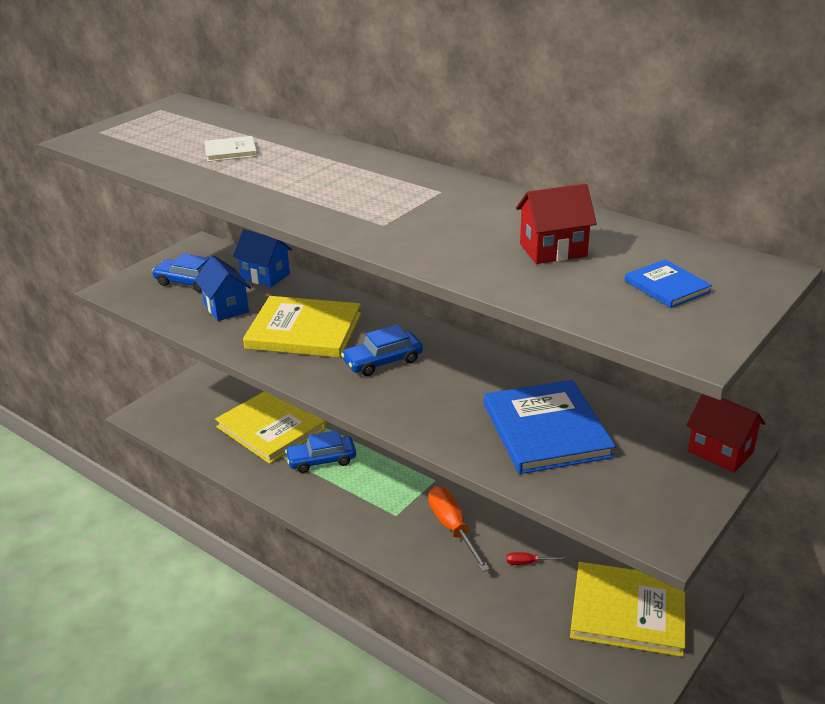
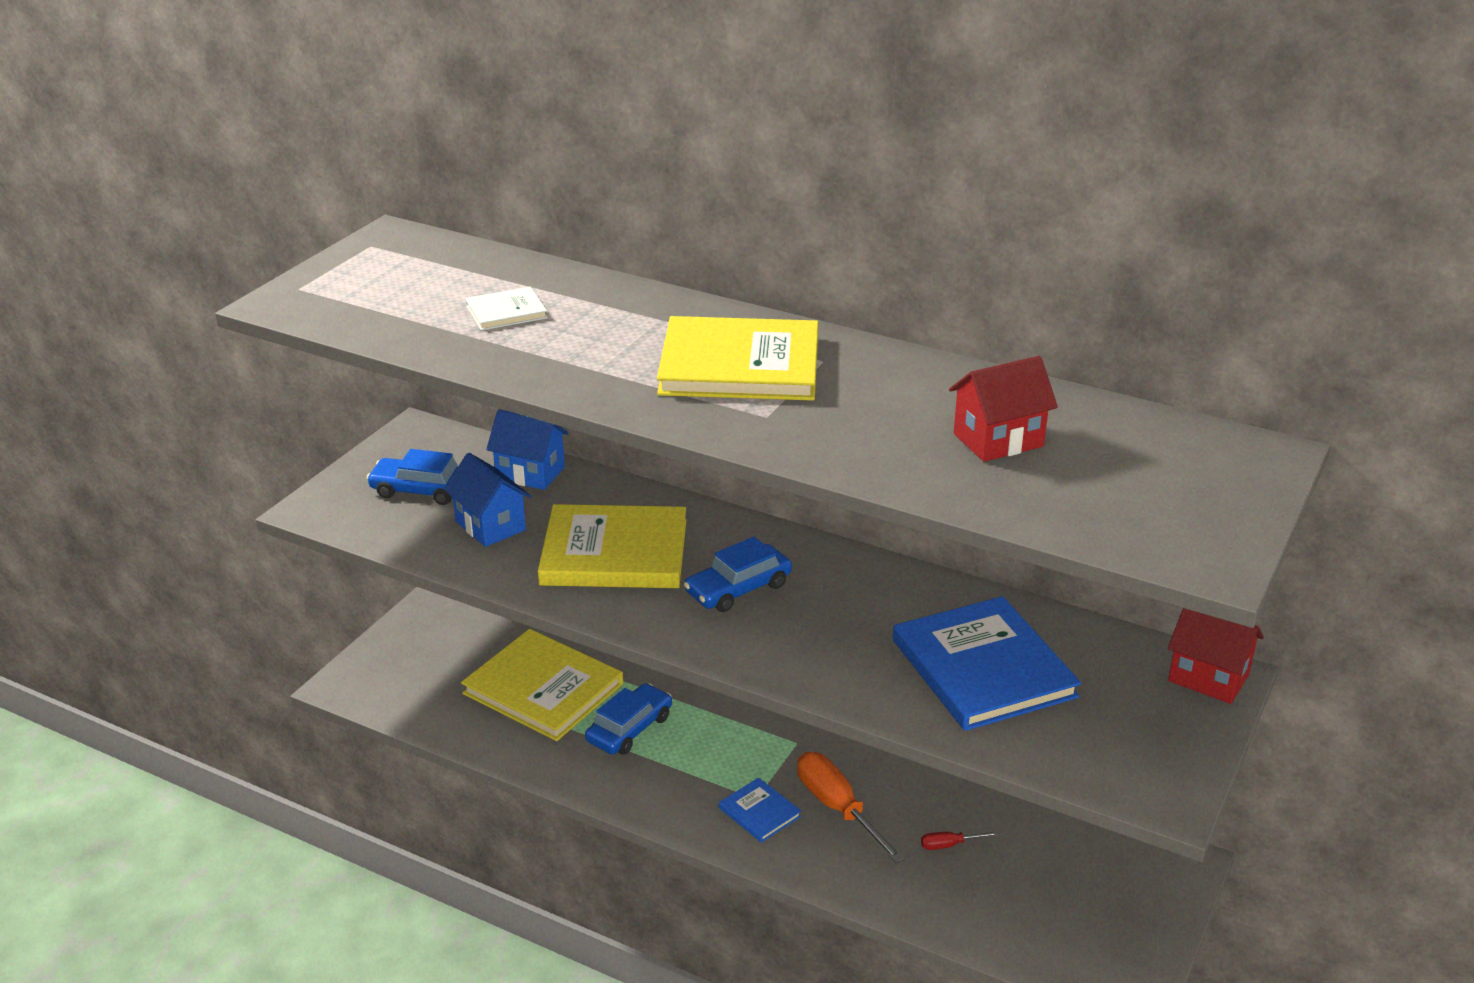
camera: 10 degrees left, 0 degrees up
blue car [285,430,356,473] -> blue car turned 150 degrees clockwise [585,683,672,755]
yellow book [570,562,686,657] -> yellow book moved to [657,316,818,401]
blue book [625,259,712,308] -> blue book moved to [719,778,801,843]

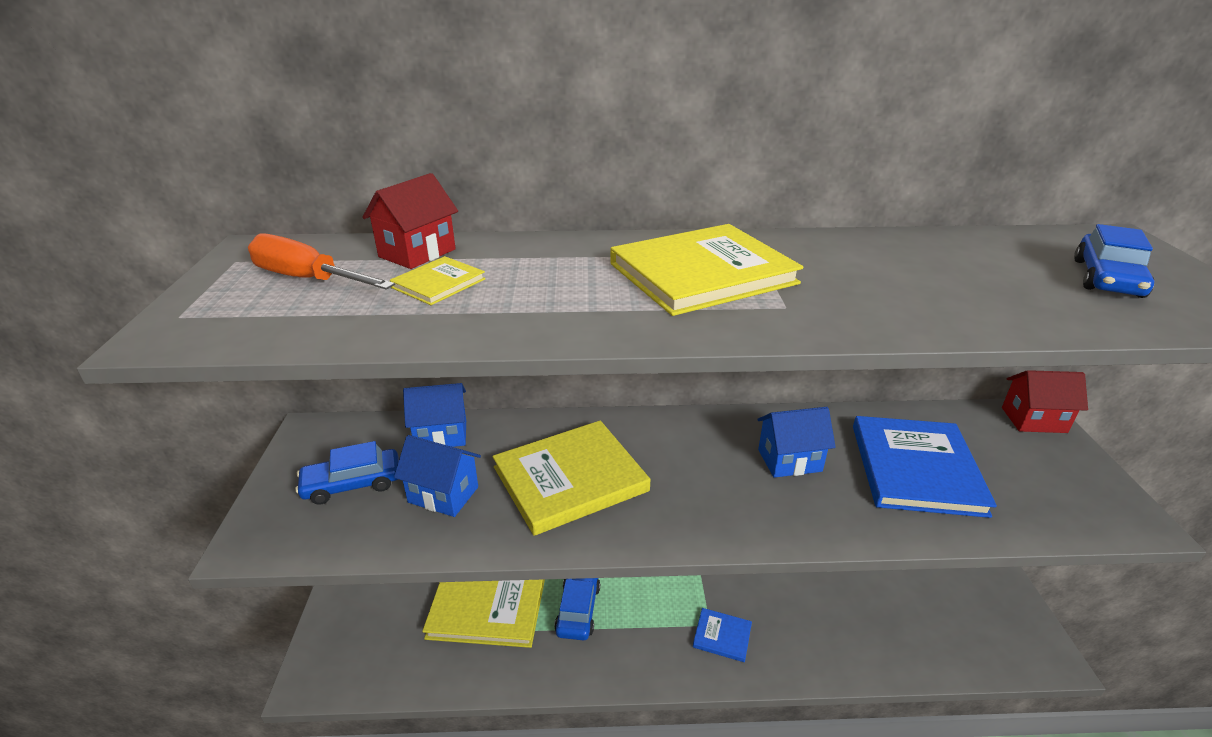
camera: 30 degrees left, 0 degrees up
white book [465,287,548,331] -> yellow book [390,256,486,305]
blue car [684,537,792,612] -> blue car moved to [1074,224,1154,298]
orange screwdriver [797,752,905,864] -> orange screwdriver moved to [248,234,395,290]
blue book [893,596,1081,731] -> blue book turned 60 degrees clockwise [853,416,997,518]
red screwdriver [921,831,999,850] -> none
red house [949,356,1058,462] -> red house moved to [362,173,458,269]
none -> blue house [757,407,836,478]

